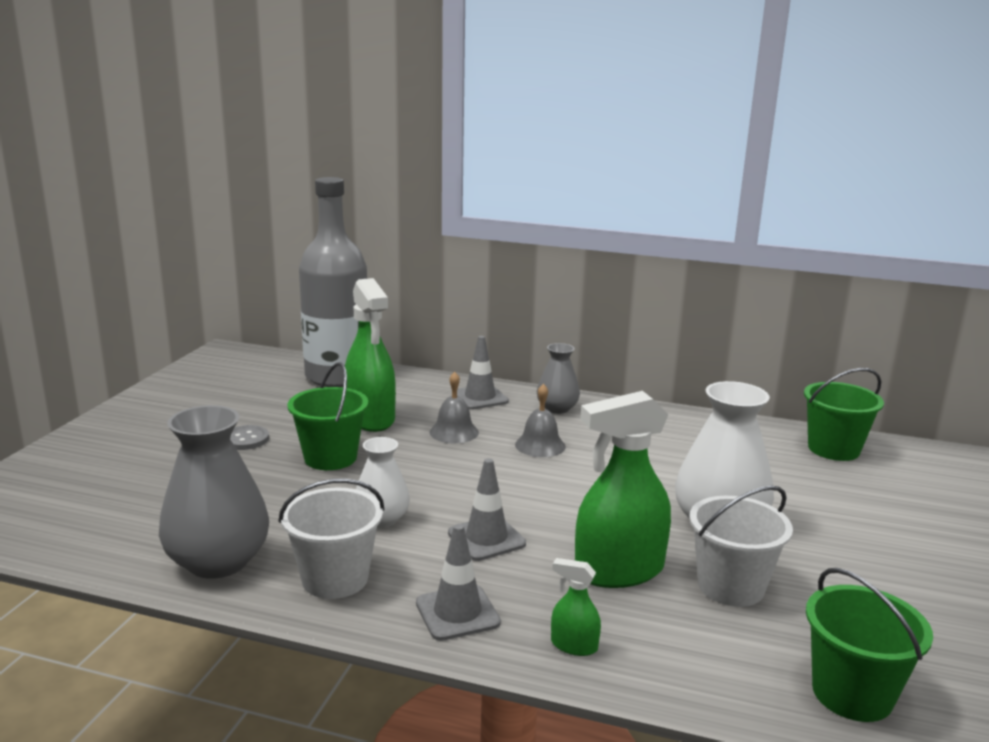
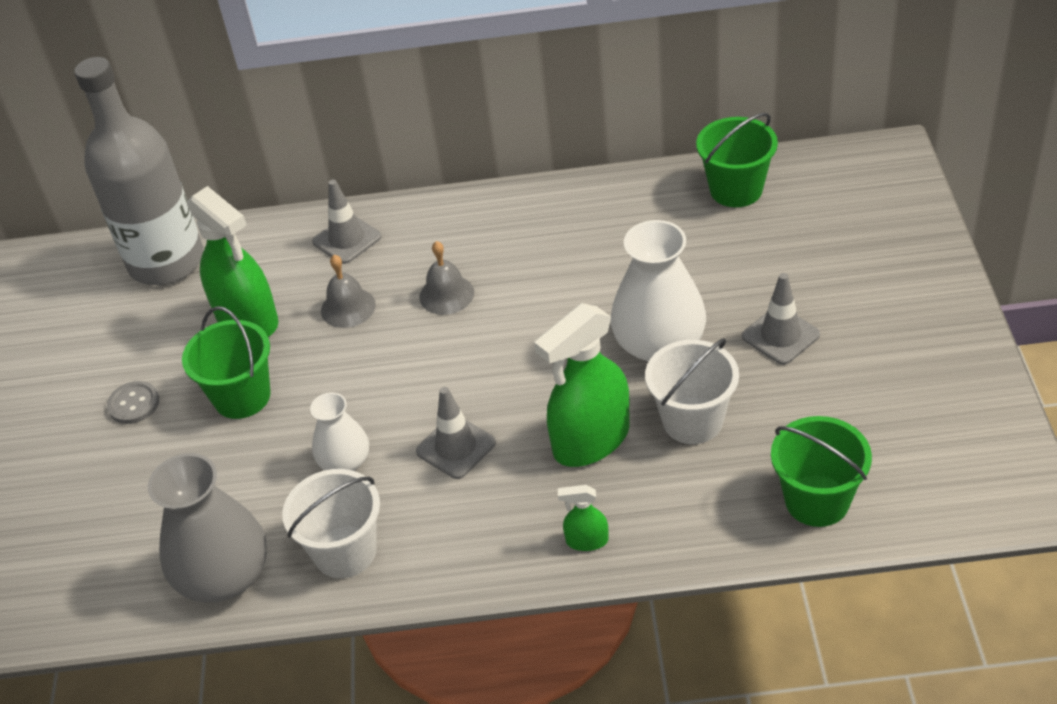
camera: 15 degrees left, 25 degrees up
grey traffic cone [416,524,501,641] -> grey traffic cone moved to [742,273,820,365]
grey vase [537,343,580,414] -> none

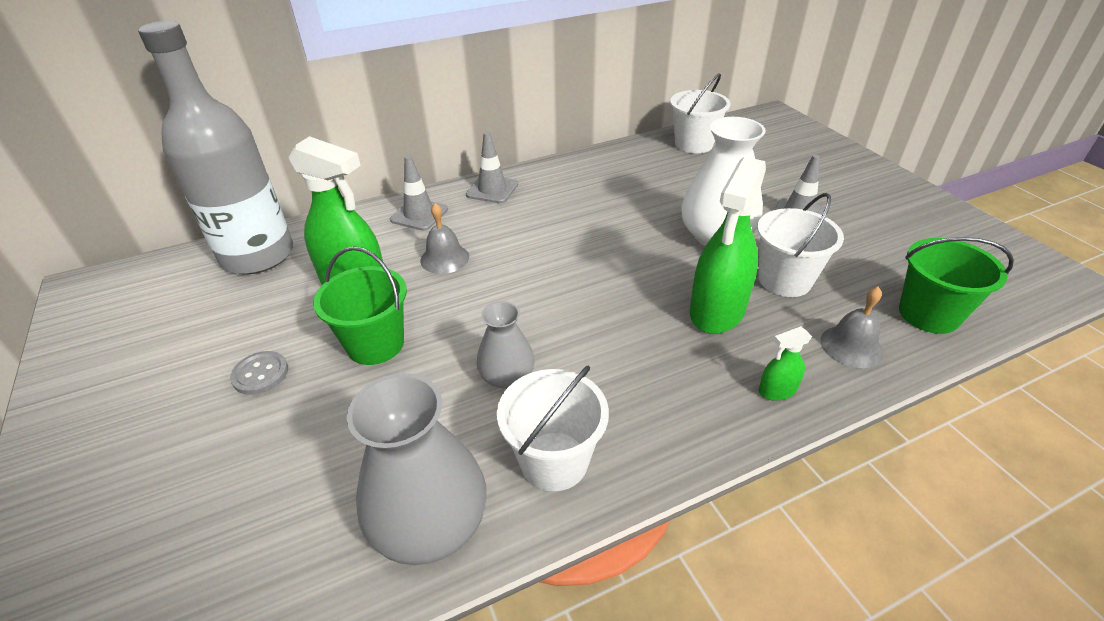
camera: 25 degrees left, 5 degrees down
white vase [310,392,369,471] -> grey vase [477,301,535,389]
grey traffic cone [416,387,496,479] -> grey traffic cone moved to [466,132,518,203]
grey bell [420,241,474,315] -> grey bell moved to [821,287,883,368]
green bucket [696,113,778,207] -> white bucket [670,73,731,153]

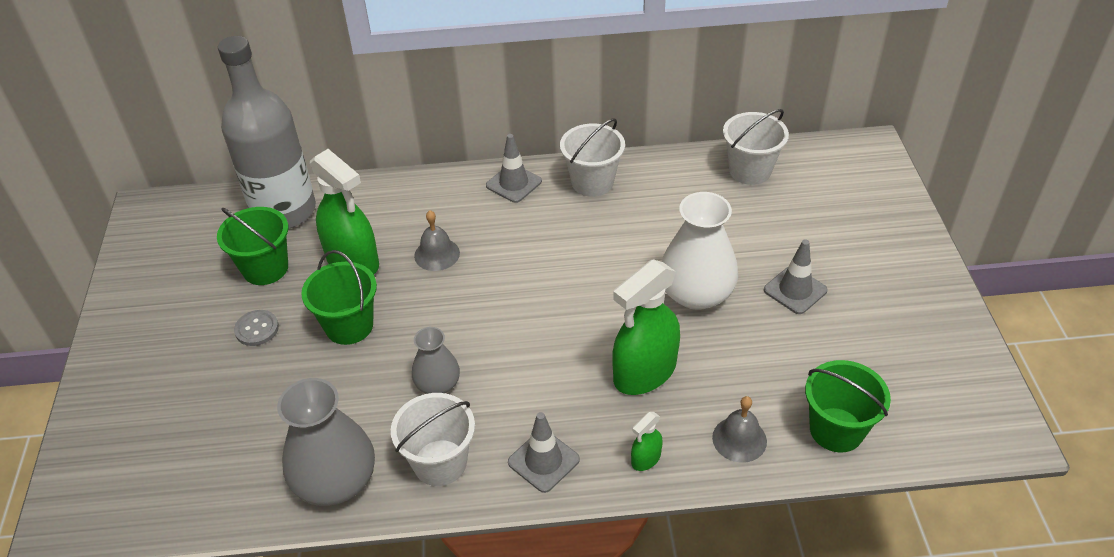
camera: 20 degrees right, 5 degrees up
grey traffic cone [390,155,448,231] -> grey traffic cone moved to [508,412,580,493]
white bucket [757,193,844,297] -> white bucket moved to [560,118,625,197]
green spray bottle [759,326,812,401] -> green spray bottle turned 45 degrees counterclockwise [631,412,663,471]
none -> green bucket [217,207,288,285]

